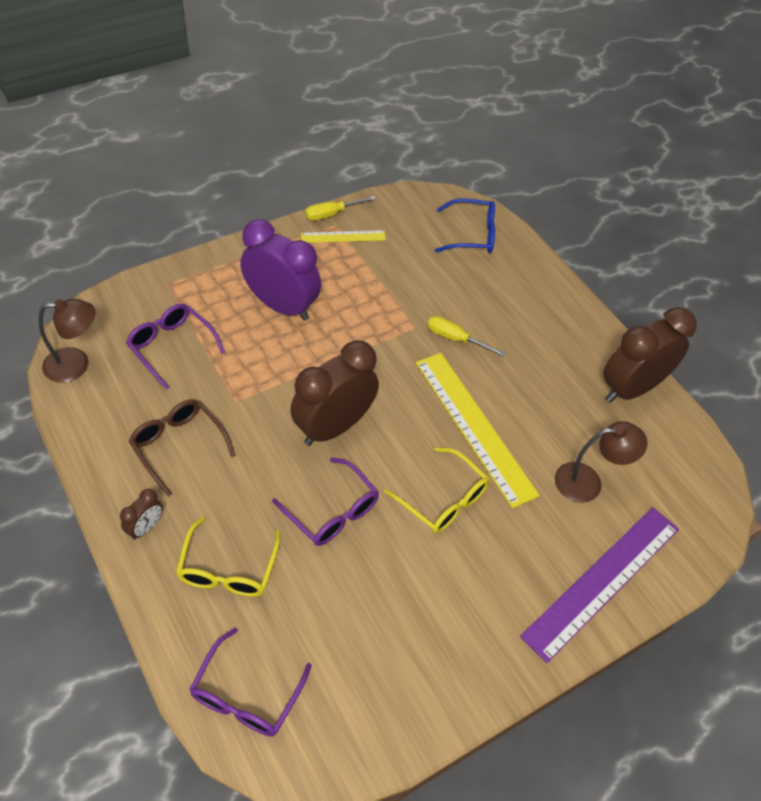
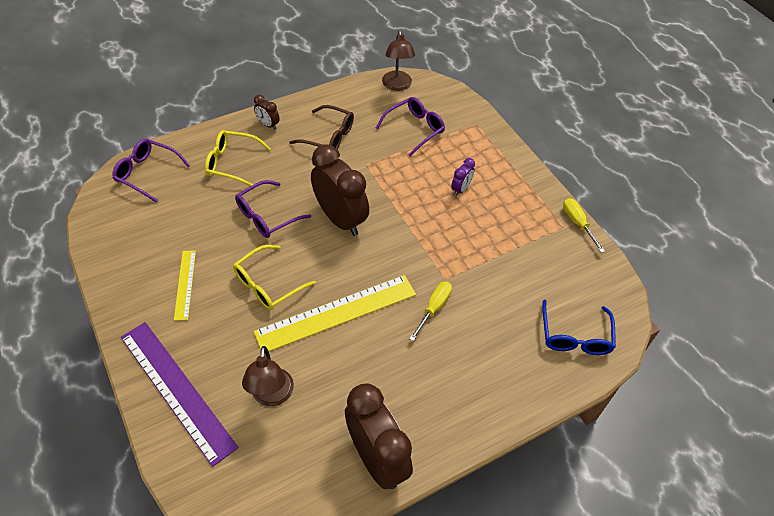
camera: 95 degrees right, 0 degrees up
brown glasses [129,399,236,497] -> brown glasses turned 60 degrees clockwise [289,105,354,149]
purple clock [240,219,321,321] -> purple clock [451,158,475,196], size x0.44
yellow ruler [301,230,386,243] -> yellow ruler moved to [174,250,196,321]

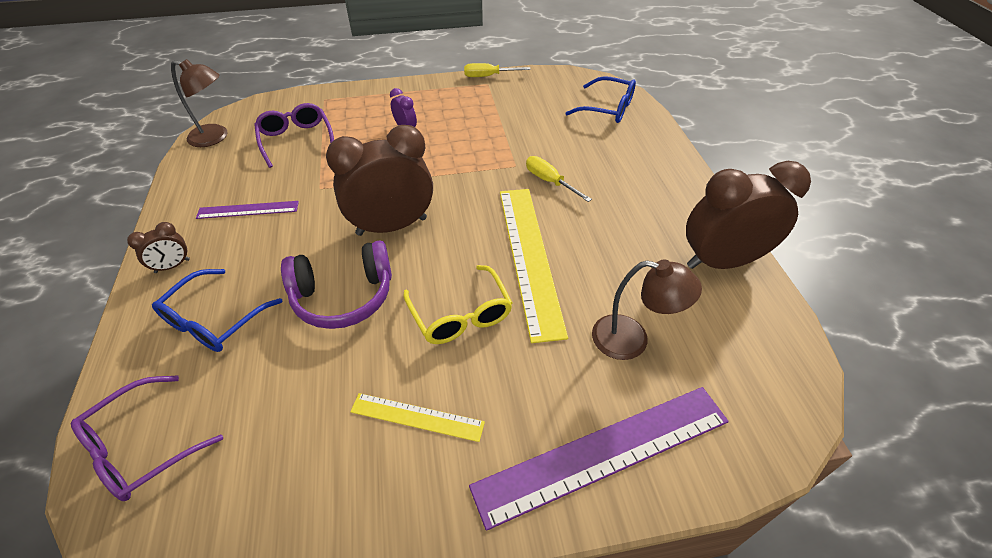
camera: 70 degrees left, 5 degrees down
yellow glasses [205,130,271,186] -> blue glasses [152,269,283,352]
purple glasses [235,180,311,238] -> purple headphones [281,241,392,329]
brown glasses [289,105,354,149] -> purple ruler [196,201,299,219]

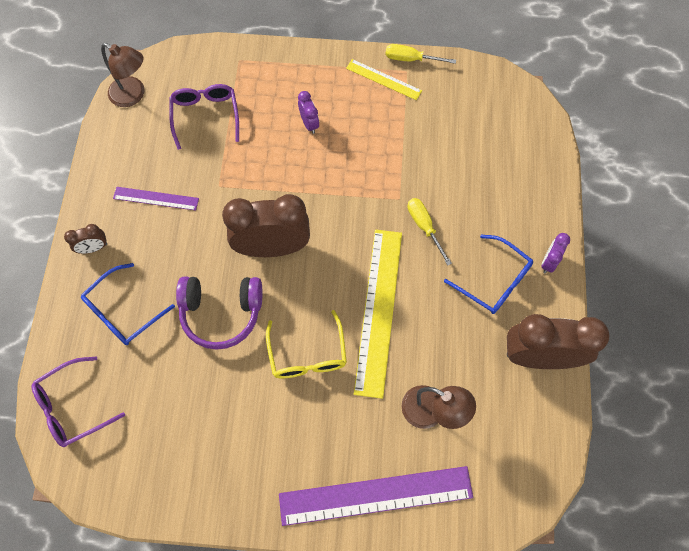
camera: 15 degrees right, 20 degrees up
yellow ruler [350,393,485,442] -> yellow ruler moved to [346,59,422,100]
blue glasses [566,76,636,123] -> blue glasses moved to [444,235,533,314]
none -> purple clock [541,233,570,273]

